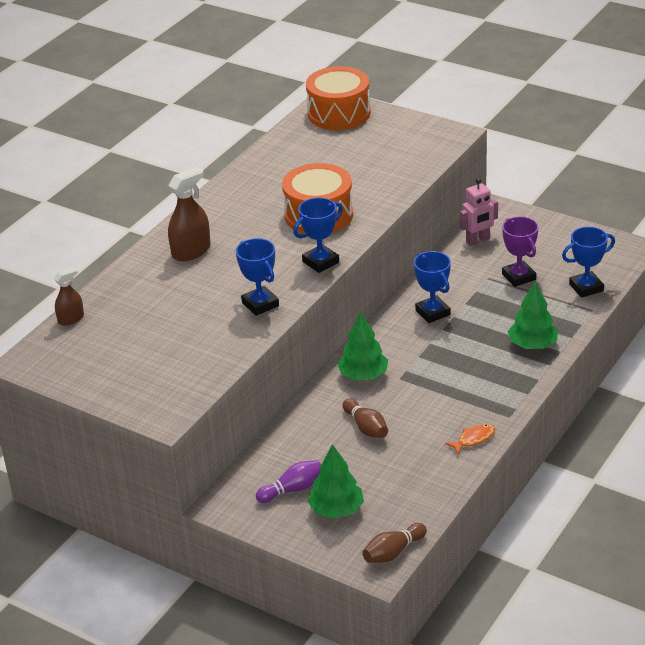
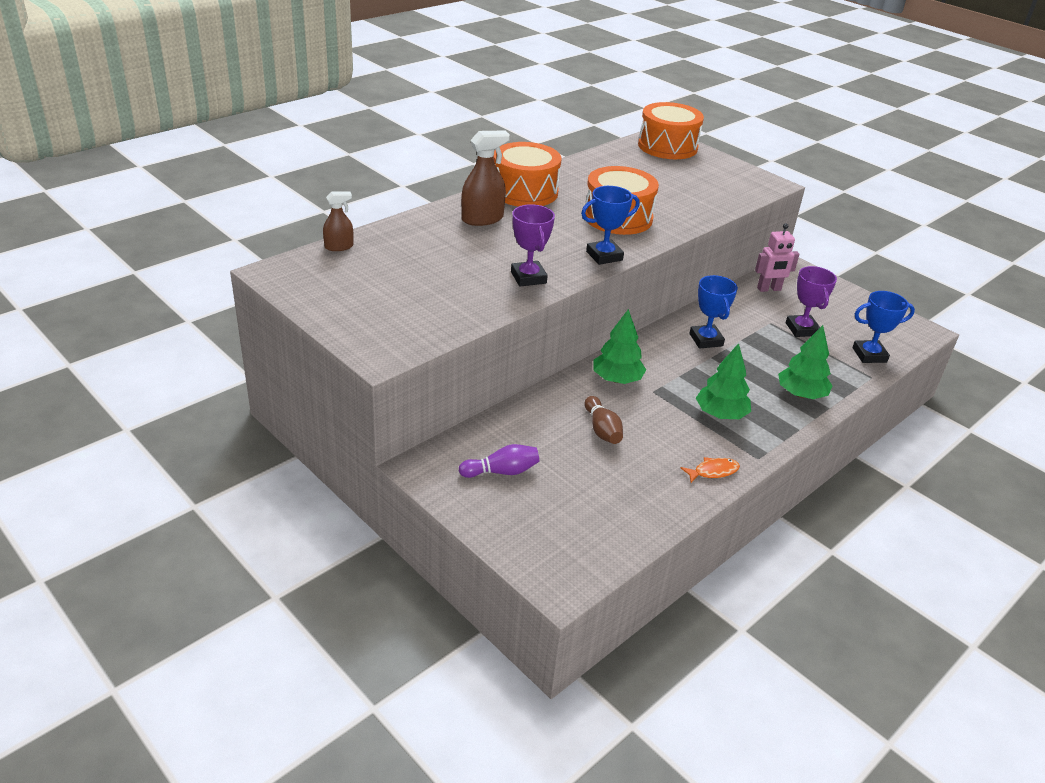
camera: 10 degrees right, 0 degrees up
blue trophy [236,238,279,316] -> purple trophy [511,204,555,286]
green tree [308,444,364,519] -> green tree moved to [696,343,751,419]
brown bowling pin [363,523,427,563] -> none
none -> orange drum [493,142,561,207]

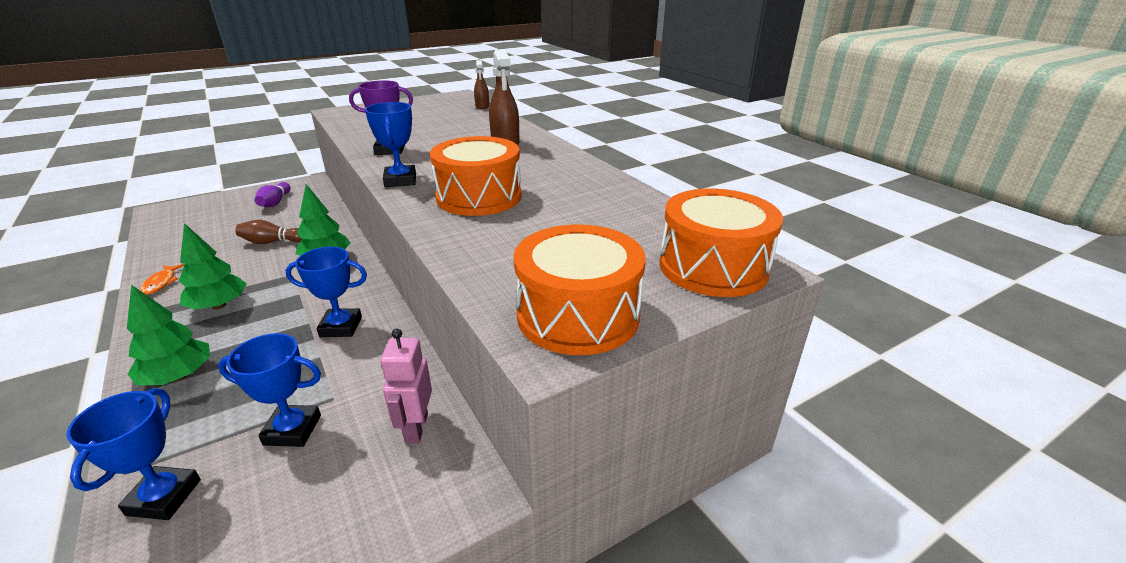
camera: 105 degrees right, 5 degrees down
orange drum [493,142,561,207] -> orange drum moved to [513,224,646,355]
purple trophy [786,266,837,337] -> blue trophy [218,333,321,447]

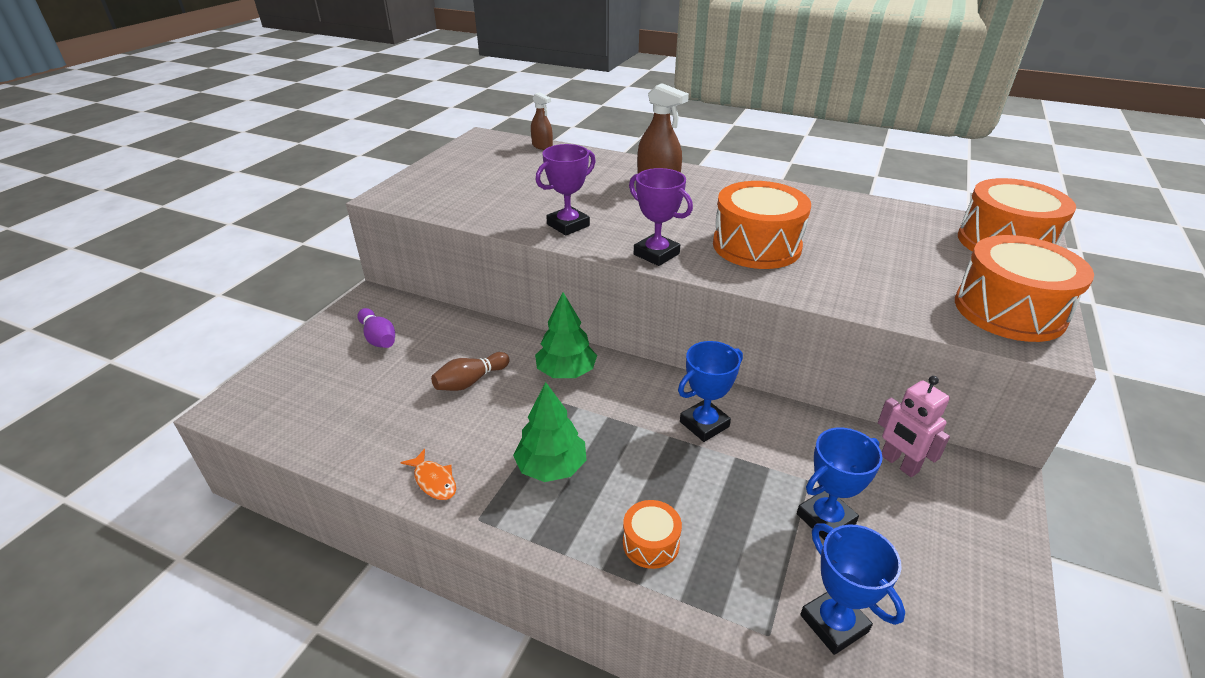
camera: 35 degrees left, 5 degrees up
green tree [127,285,210,385] -> orange drum [623,500,682,569]
blue trophy [365,102,416,187] -> purple trophy [629,168,693,266]

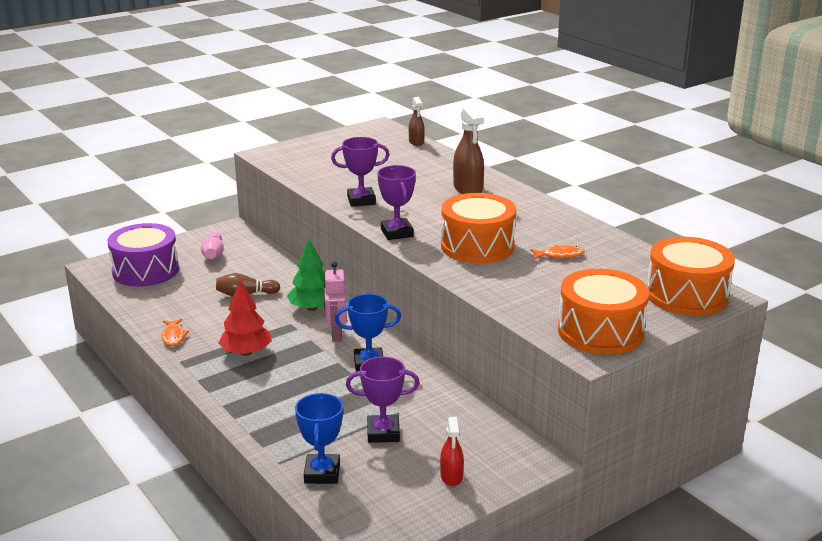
camera: 30 degrees right, 10 degrees down
purple bowling pin [357,308,395,348] -> pink bowling pin [201,231,224,259]
green tree [513,382,587,482] -> red tree [218,280,272,356]
orange drum [623,500,682,569] -> none
blue trophy [797,428,883,540] -> purple trophy [346,357,420,443]
pink robot [878,376,950,477] -> pink robot moved to [324,261,347,341]
none -> purple drum [108,223,179,287]
none -> red spray bottle [440,417,464,486]
none -> orange fish [530,245,585,259]

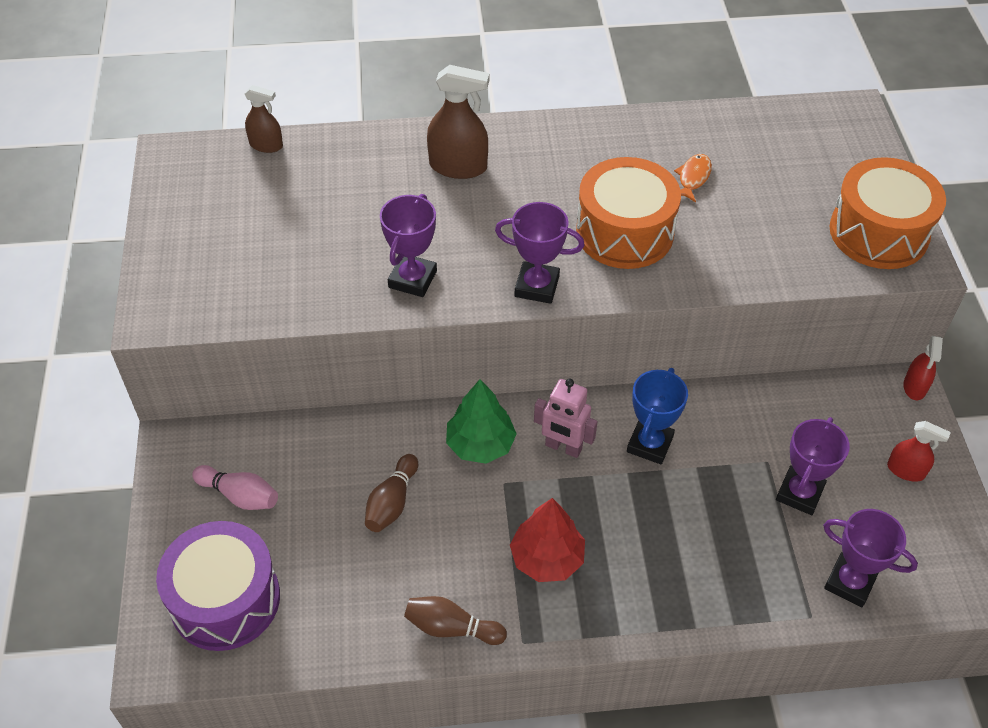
camera: 60 degrees left, 25 degrees up
orange fish [162,319,189,346] -> brown bowling pin [404,596,507,645]
blue trophy [295,393,343,484] -> purple trophy [823,509,918,607]
orange drum [647,237,735,316] -> none
none -> red spray bottle [903,336,943,400]

